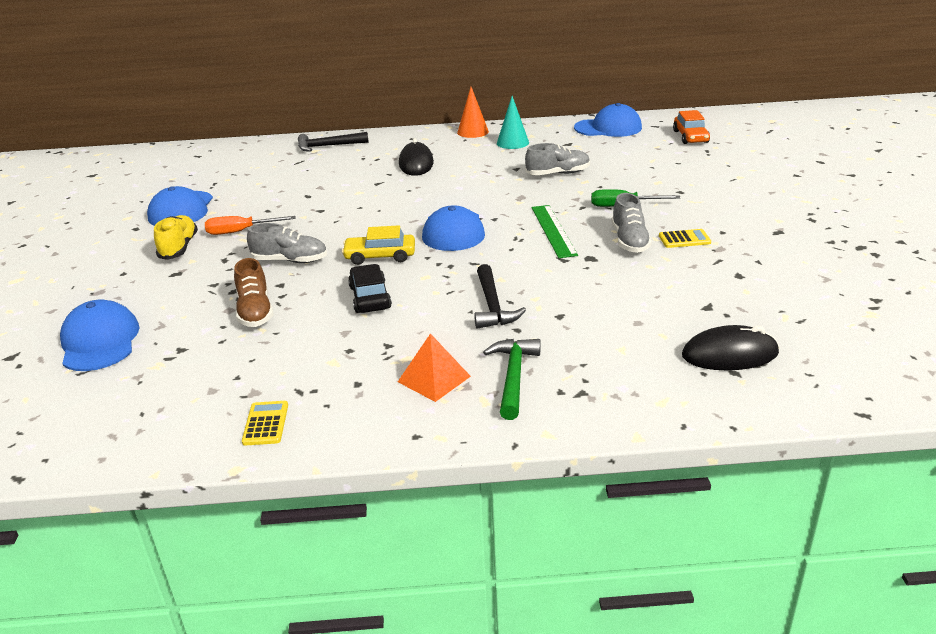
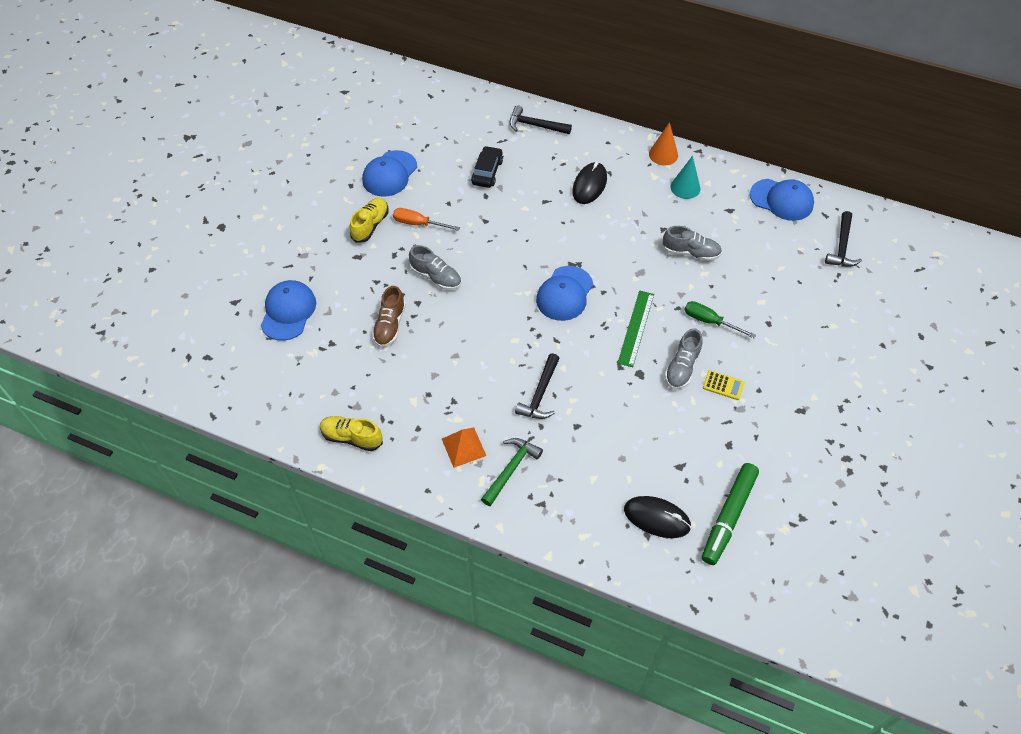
camera: 25 degrees right, 25 degrees up
yellow calculator [242,401,288,446] -> yellow shoe [320,416,383,451]
yellow car [342,225,415,265] -> none
black car [348,264,392,313] -> black car moved to [471,146,503,188]
orange car [673,110,710,144] -> black hammer [825,211,862,267]
none -> green marker [702,463,759,565]

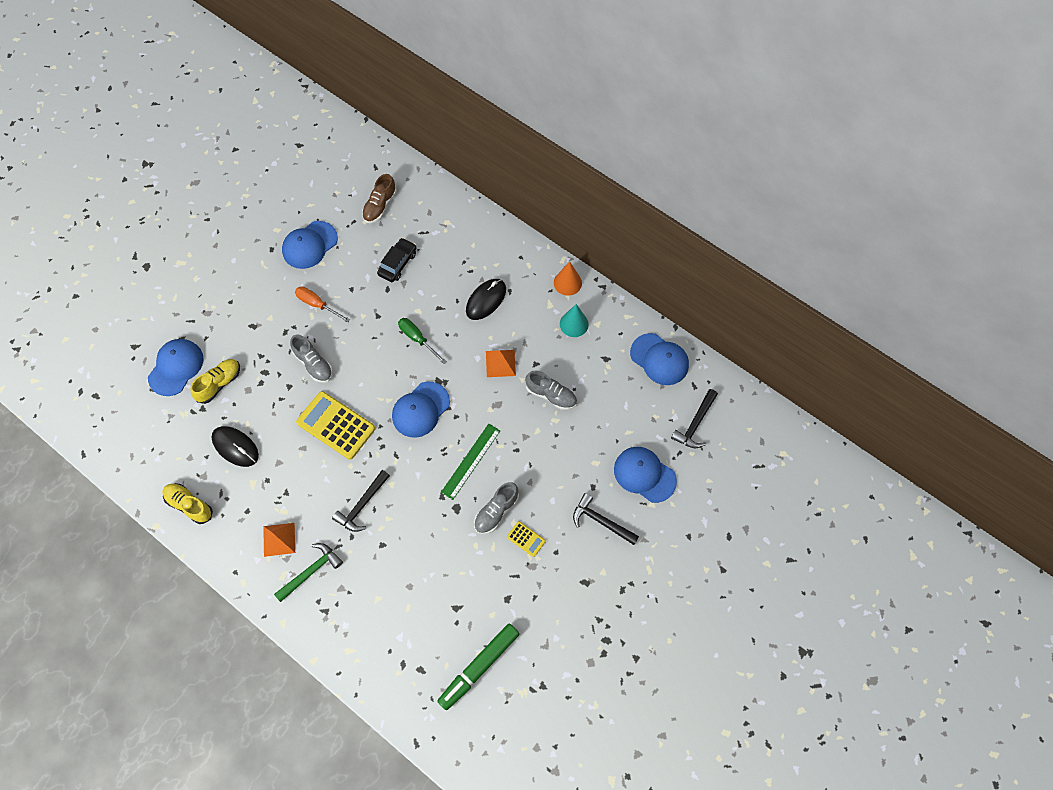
camera: 15 degrees right, 10 degrees up
yellow shoe [350,198,389,243] -> yellow shoe moved to [190,359,240,404]
brown shoe [372,286,406,347] -> brown shoe moved to [362,174,397,223]
black hammer [509,105,572,134] -> black hammer moved to [573,493,639,545]
black mouse [624,496,691,538] -> black mouse moved to [211,426,259,467]
green screwdriver [685,301,756,338] -> green screwdriver moved to [398,318,447,364]
none -> yellow calculator [296,391,375,460]
none -> orange pyramid [486,350,516,377]
none -> blue cap [614,447,677,503]

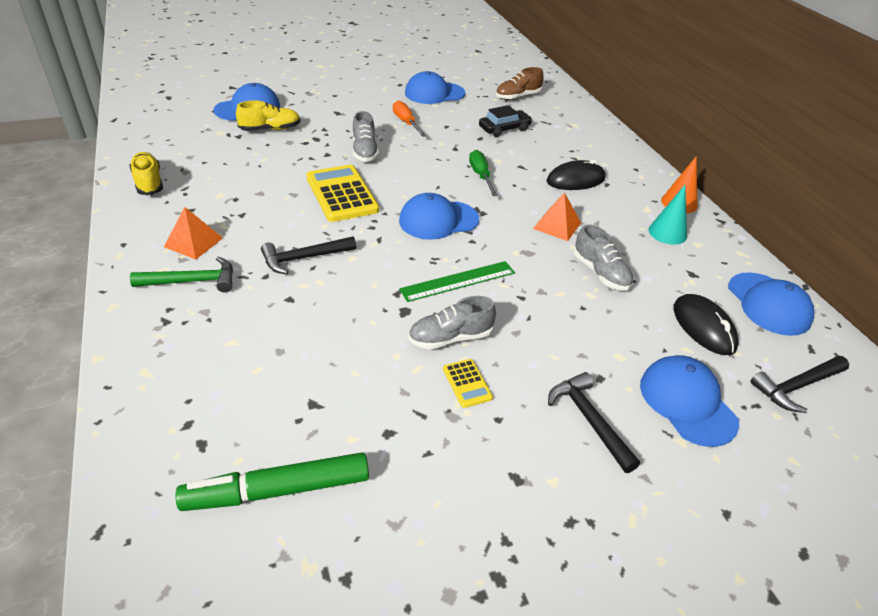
camera: 30 degrees right, 25 degrees down
black mouse [211,426,259,467] -> black mouse moved to [673,294,739,355]

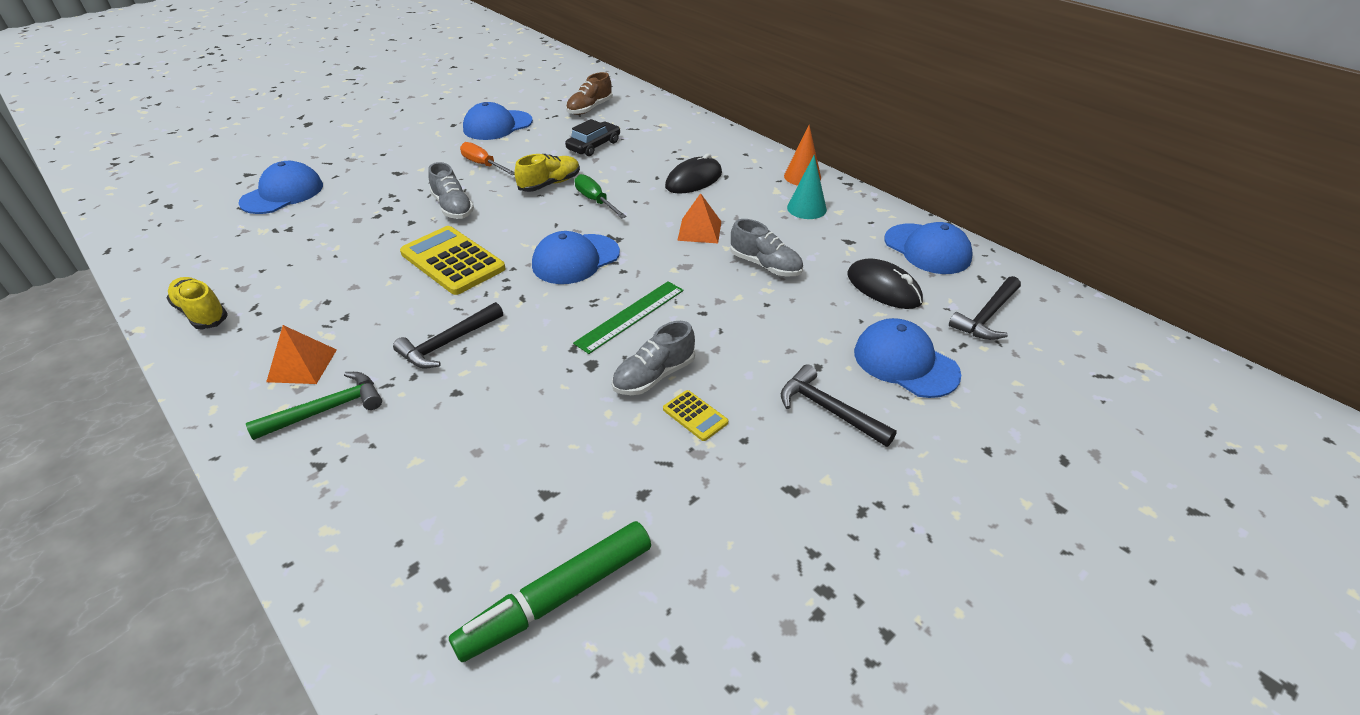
camera: 20 degrees left, 0 degrees up
yellow shoe [236,100,301,131] -> yellow shoe moved to [515,154,580,192]

